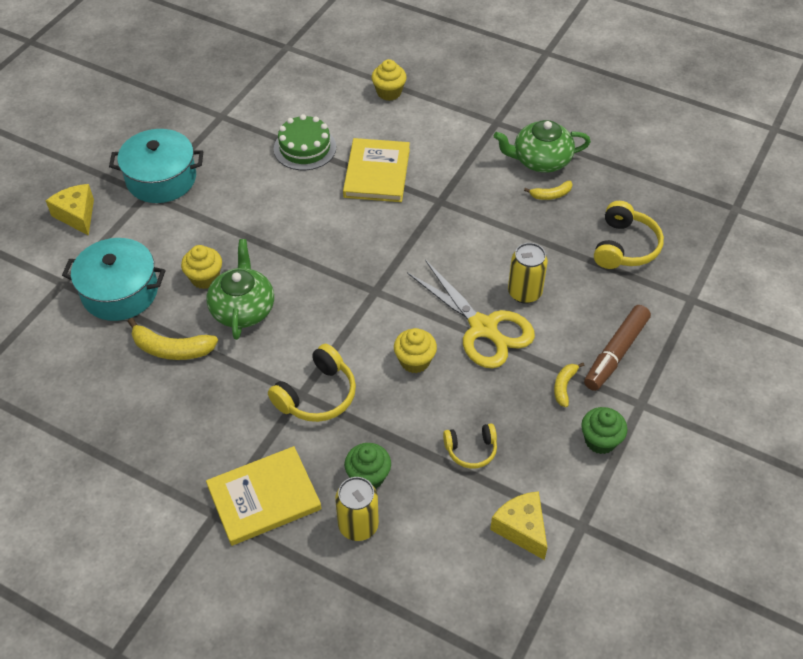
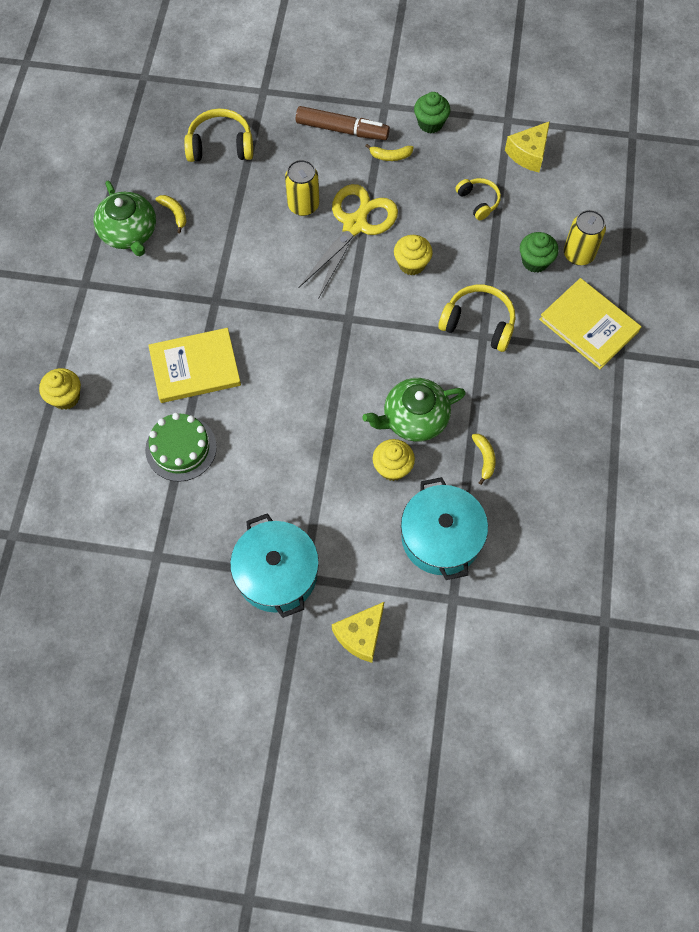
camera: 110 degrees left, 15 degrees up
yellow banana [128,318,218,360] -> yellow banana [472,434,496,485], size x0.58

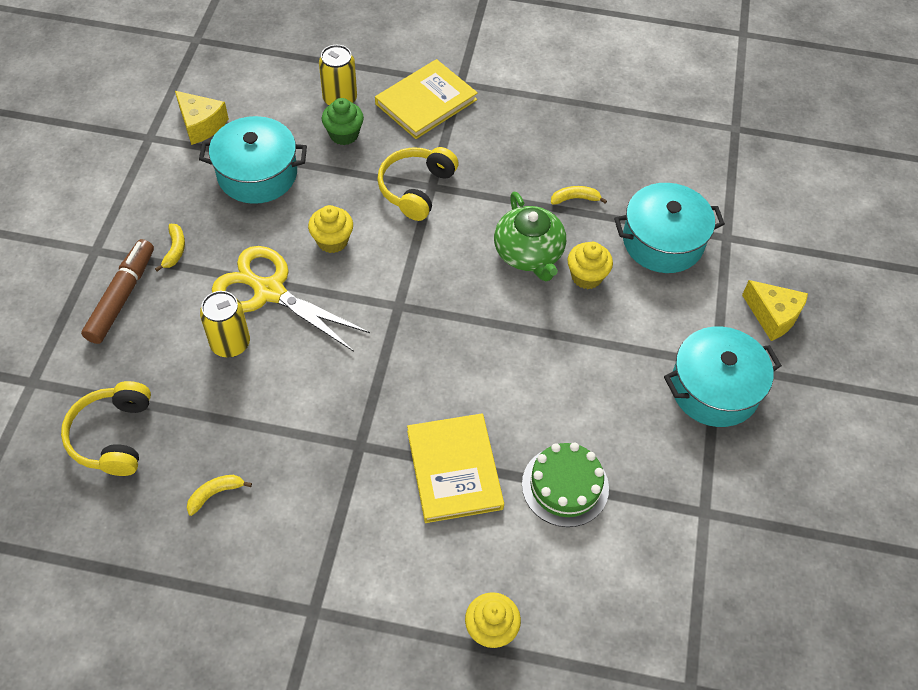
camera: 90 degrees left, 10 degrees down
green teapot [94,181,156,256] -> none
green cupcake [414,92,450,133] -> none
yellow headphones [455,178,501,220] -> turquoise pot [199,116,307,204]

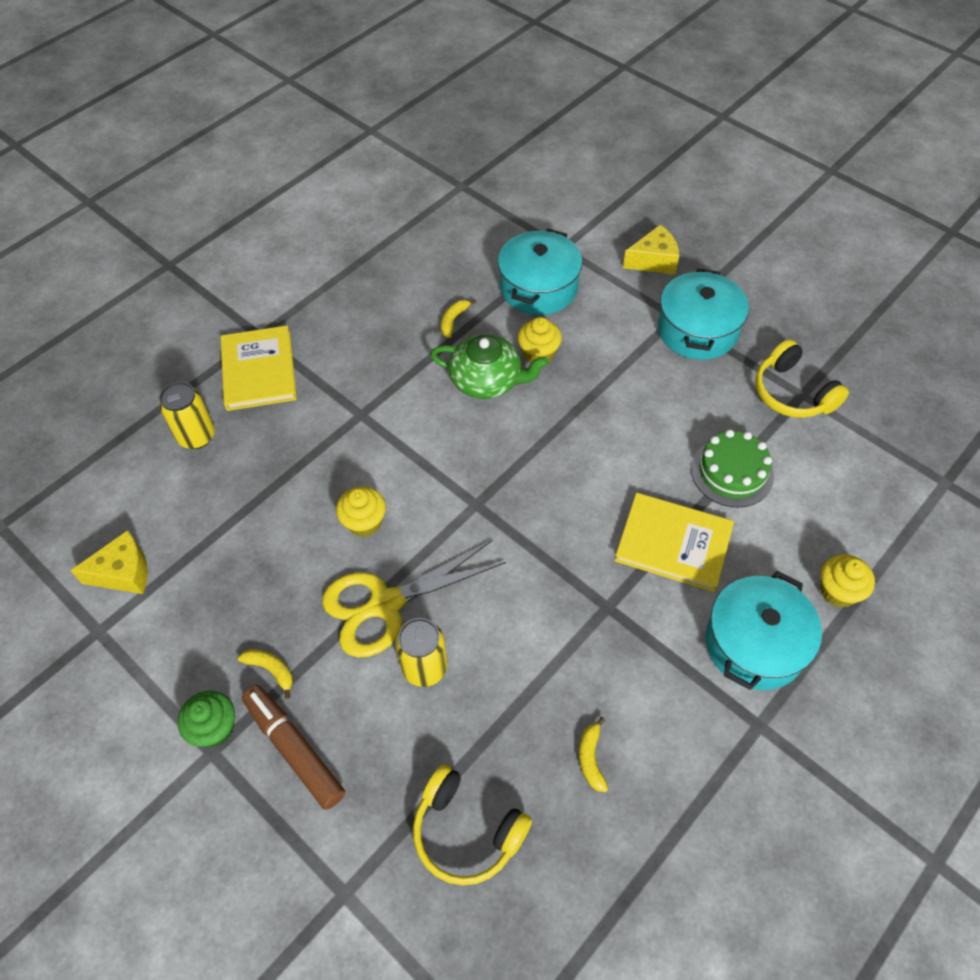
camera: 55 degrees left, 0 degrees up
turquoise pot [199,116,307,204] -> turquoise pot moved to [706,571,822,690]
green cupcake [322,98,364,145] -> green cupcake moved to [177,691,235,747]
yellow headphones [377,147,459,221] -> yellow headphones moved to [755,339,849,418]

